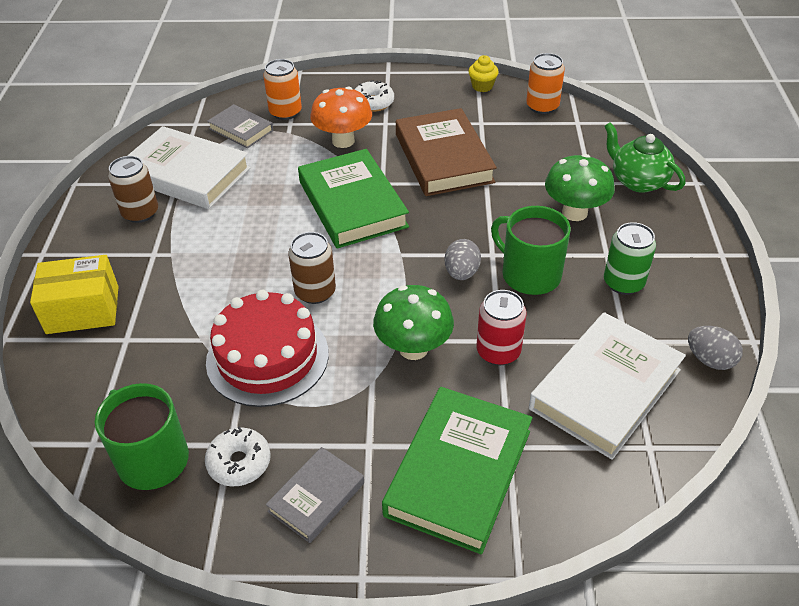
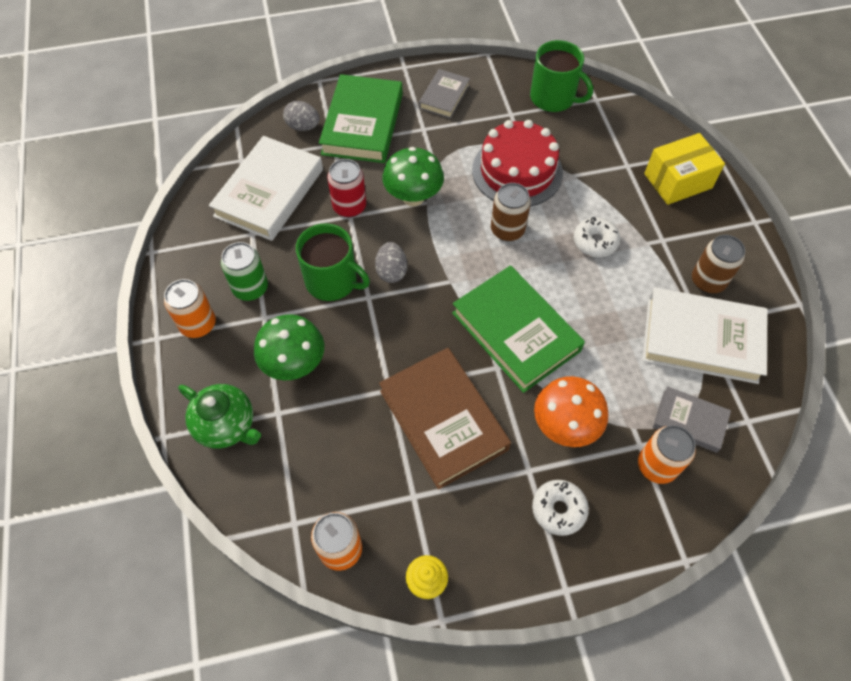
camera: 165 degrees right, 15 degrees up
white donut [205,426,271,486] -> white donut moved to [573,217,620,257]
grey egg [688,326,743,370] -> grey egg moved to [283,101,320,131]
none -> orange can [164,279,216,338]

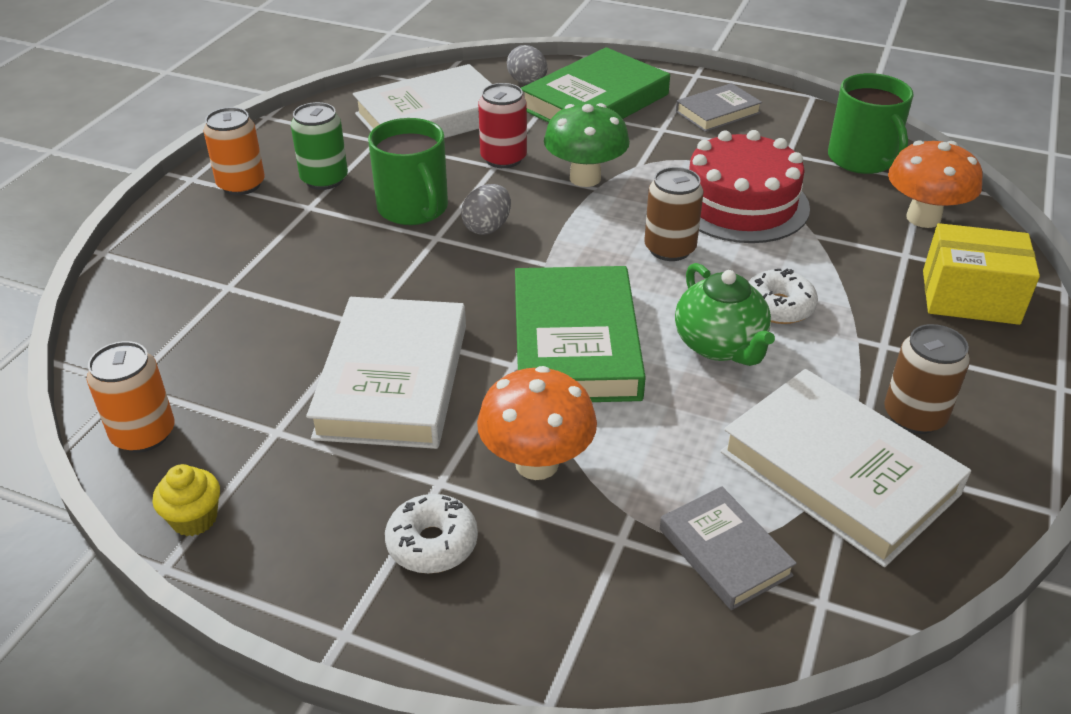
camera: 35 degrees right, 20 degrees down
green teapot [178,384,261,449] -> green teapot moved to [675,263,775,366]
green mushroom [254,314,324,380] -> none
brown book [379,348,511,489] -> white book [306,297,466,449]
orange can [638,425,696,484] -> none
none -> orange mushroom [888,140,983,228]

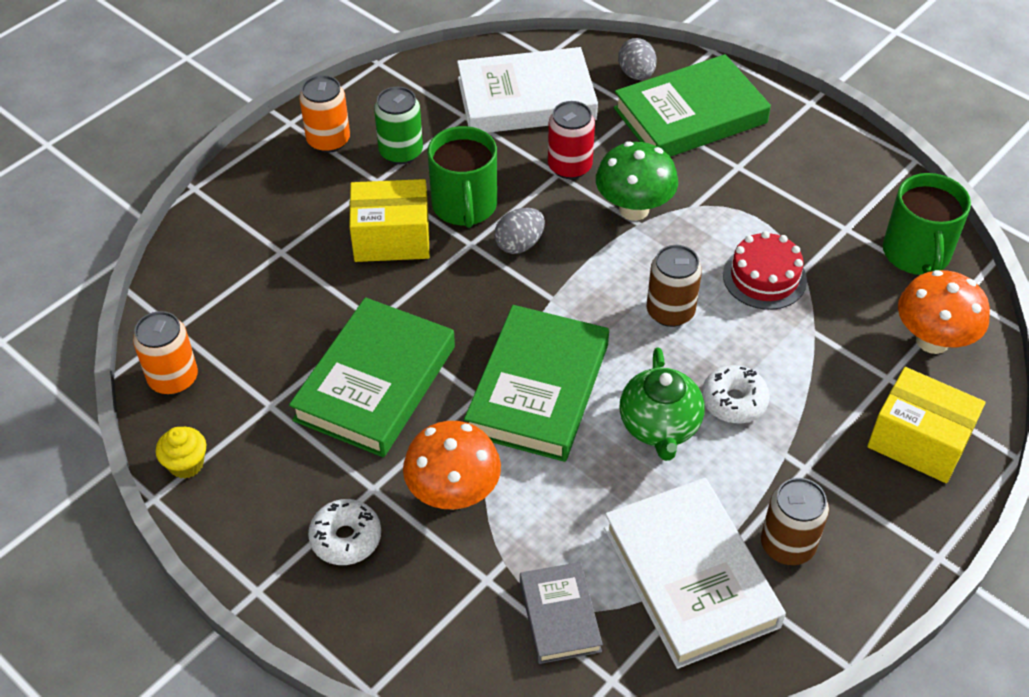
camera: 20 degrees right, 10 degrees up
white book [306,297,466,449] -> green book [289,297,455,457]
grey book [676,83,762,132] -> none
red cake [689,130,810,243] -> red cake [723,231,807,310], size x0.64
none -> yellow box [349,179,430,262]

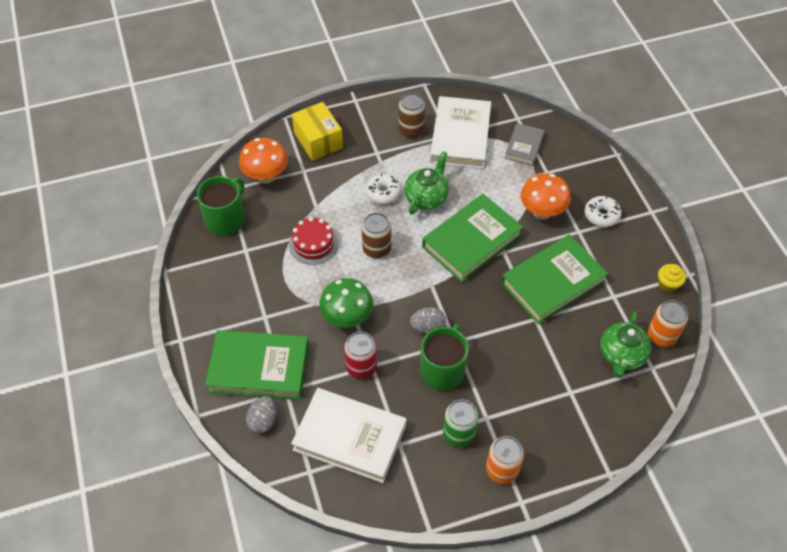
camera: 150 degrees left, 5 degrees up
yellow box [349,179,430,262] -> none
none -> green teapot [600,311,651,378]

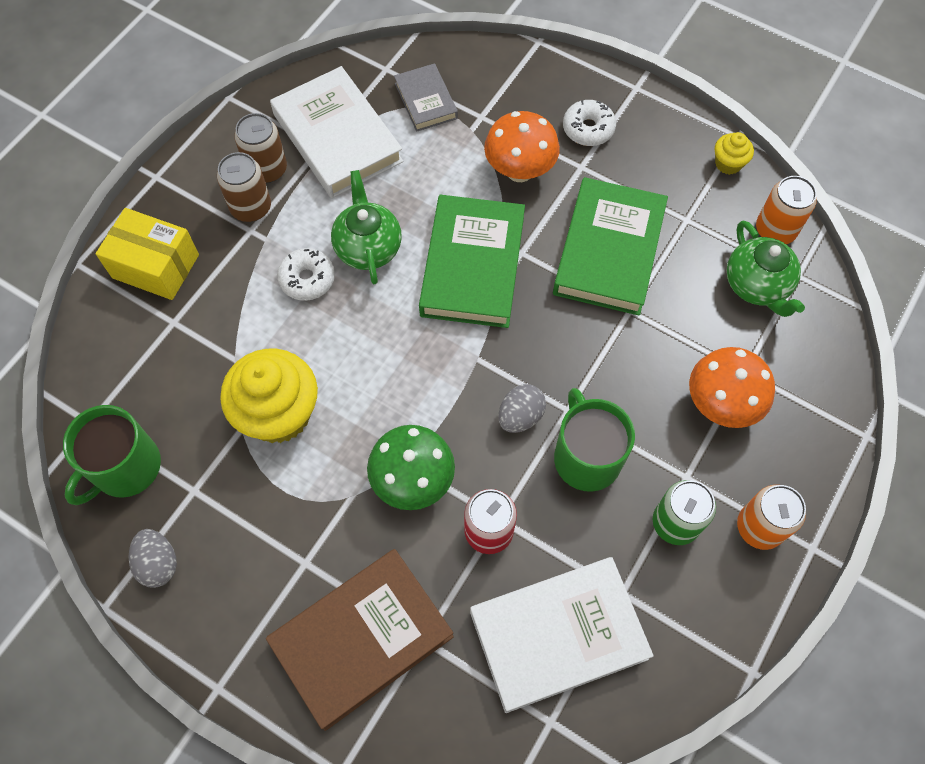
camera: 40 degrees left, 10 degrees up
green mug [197,176,245,236] -> green mug turned 135 degrees counterclockwise [63,405,161,505]
green book [205,330,309,400] -> brown book [266,549,454,731]
orange mushroom [239,138,288,184] -> orange mushroom moved to [689,347,775,428]
grey egg [246,396,276,433] -> grey egg moved to [129,529,177,588]
red cake [289,217,338,265] -> yellow cupcake [220,349,318,443]
brown can [362,212,391,258] -> brown can moved to [217,152,271,222]

